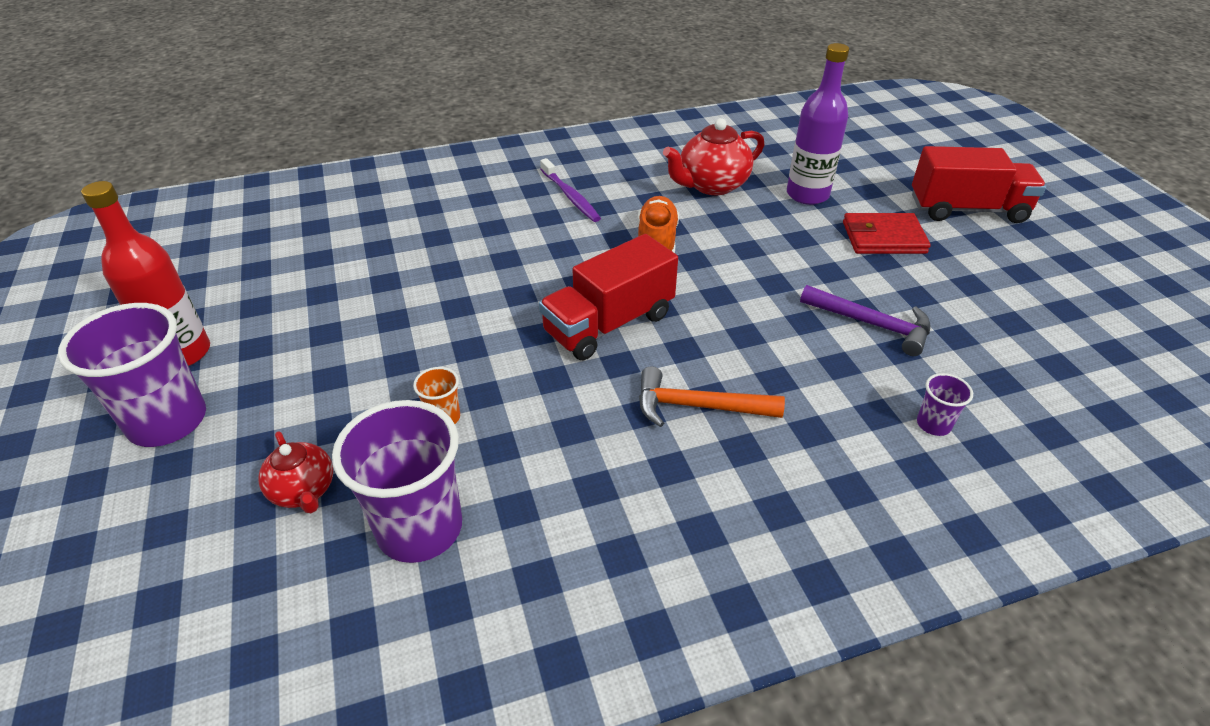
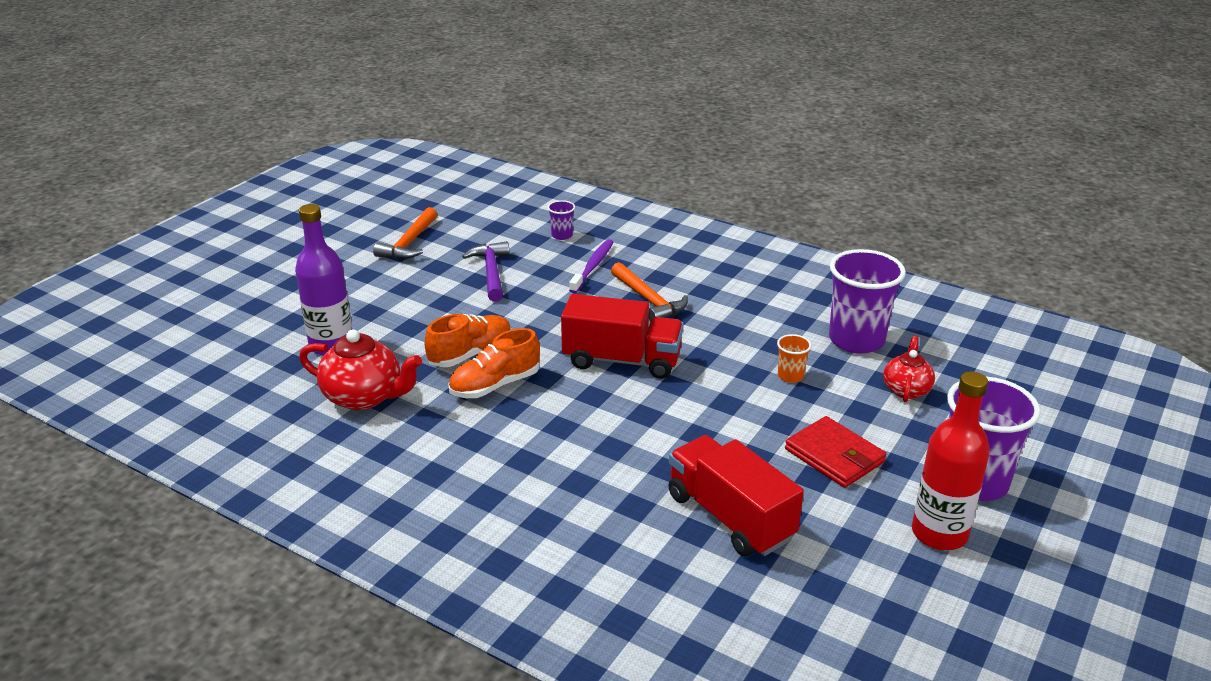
camera: 130 degrees left, 10 degrees down
purple toothbrush [540,158,601,222] -> purple toothbrush moved to [569,239,614,293]
red wallet [843,213,931,254] -> red wallet moved to [785,416,886,488]
red truck [912,146,1046,223] -> red truck moved to [668,435,804,556]
none -> orange hammer [373,207,438,259]
none -> orange shoe [424,314,512,367]

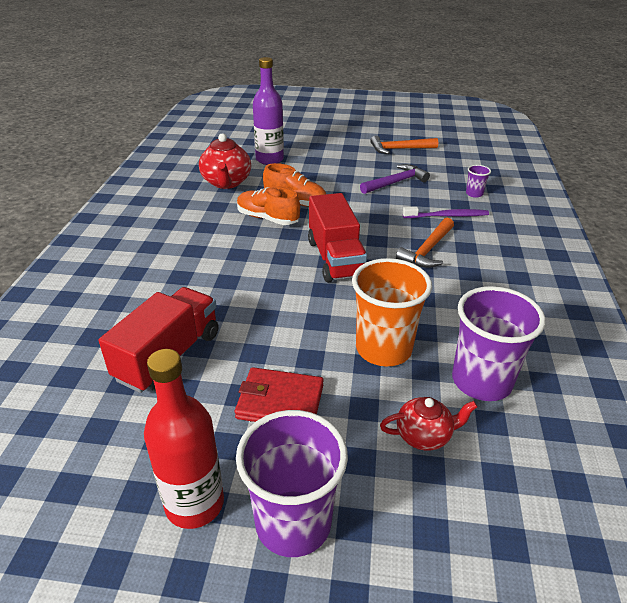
camera: 65 degrees right, 5 degrees up
orange cup [777,334,812,383] -> orange cup [352,258,432,366], size x2.24
red wallet [785,416,886,488] -> red wallet turned 75 degrees clockwise [235,367,324,422]

